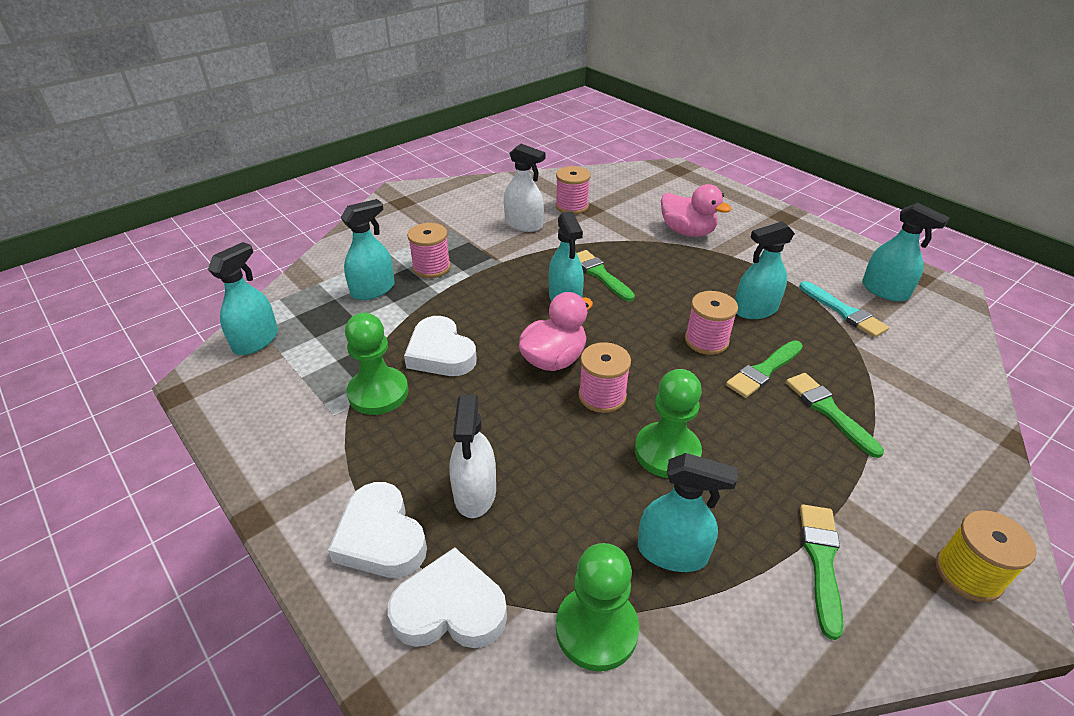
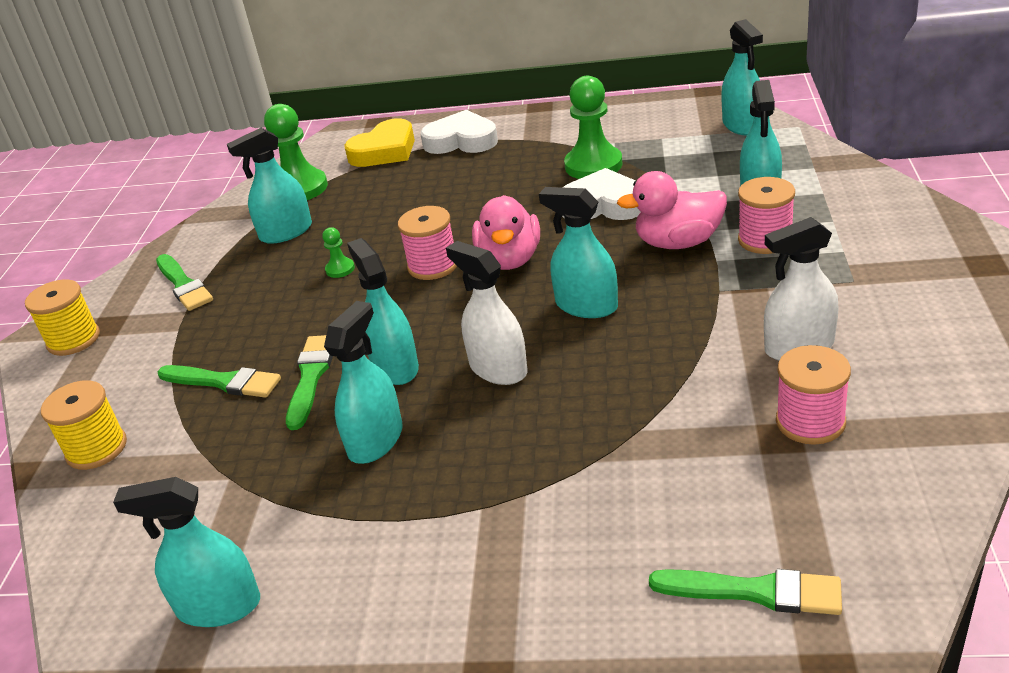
camera: 140 degrees right, 5 degrees down
white heart [388,548,507,648] -> yellow heart [344,118,415,167]
white spray bottle [449,395,496,518] -> white spray bottle moved to [446,241,527,385]
green brush [577,250,635,302] -> green brush moved to [649,569,842,615]
green pawn [635,369,702,478] -> green pawn [322,227,355,278], size x0.46
pink duck [661,184,732,237] -> pink duck moved to [617,171,727,249]
pink spool [685,291,738,355] -> turquoise spray bottle [347,238,419,385]
turquoise brush [799,281,889,338] -> none
none -> yellow spool [41,380,127,470]

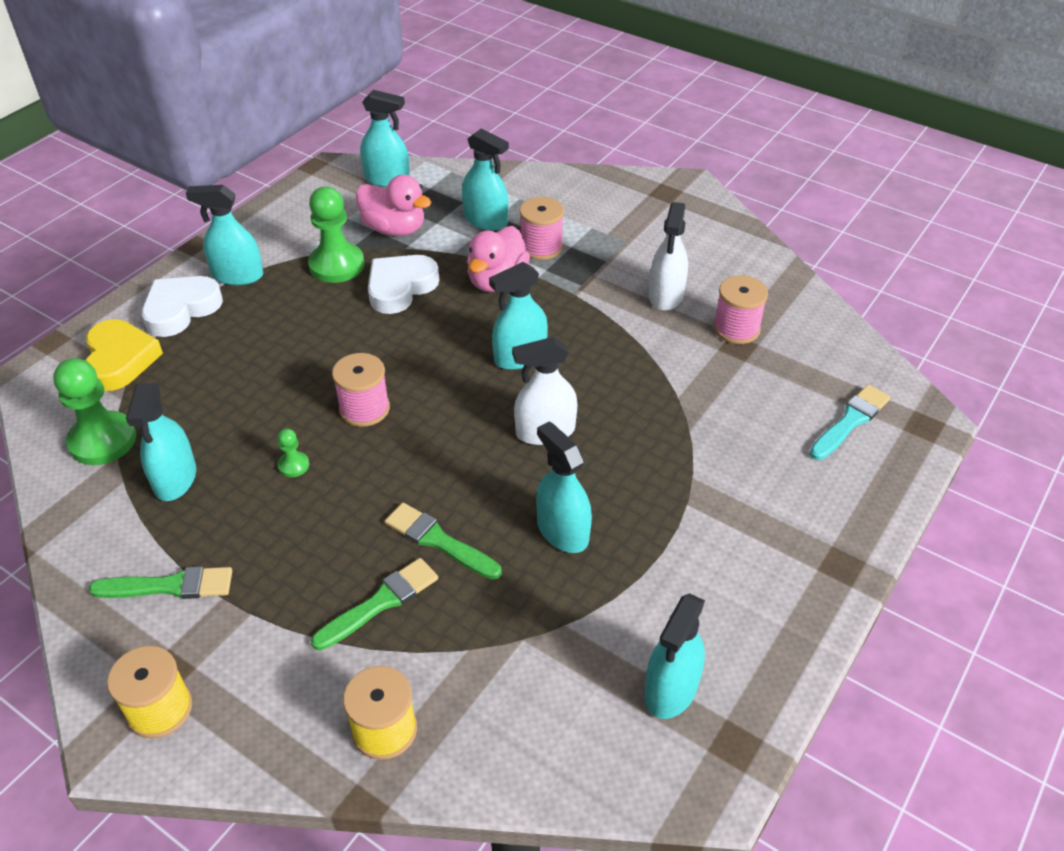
camera: 65 degrees left, 10 degrees up
turquoise spray bottle [347,238,419,385] -> turquoise spray bottle moved to [186,185,263,285]
pink duck [472,195,540,270] -> pink duck moved to [356,175,432,236]
green brush [649,569,842,615] -> turquoise brush [810,384,890,460]

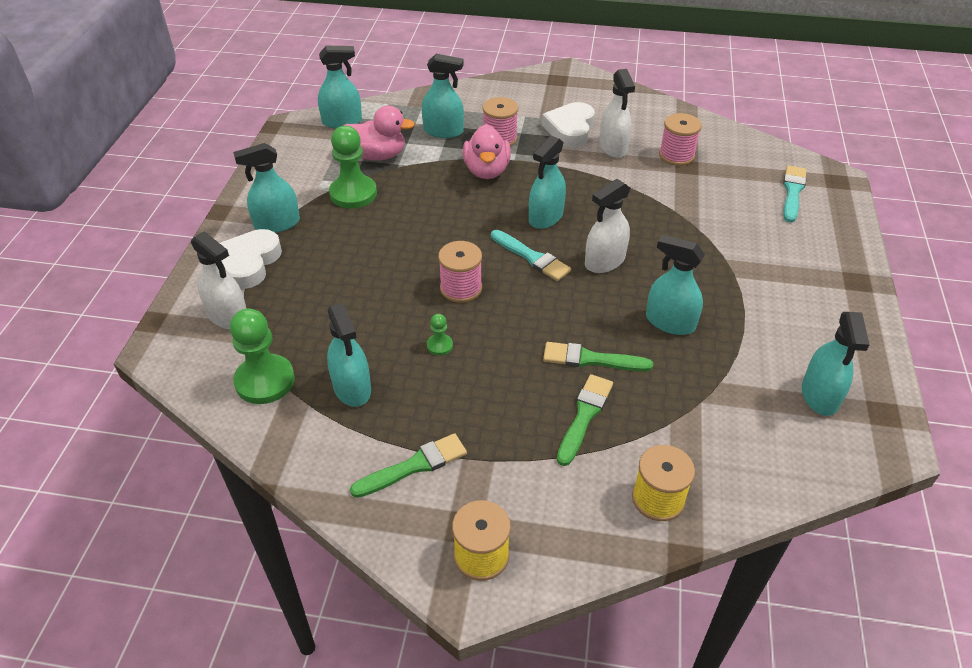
camera: 25 degrees left, 0 degrees up
yellow heart [85,319,163,391] -> white spray bottle [191,231,246,329]
white heart [368,255,439,314] -> white heart moved to [542,102,595,147]
none -> turquoise brush [491,230,571,281]

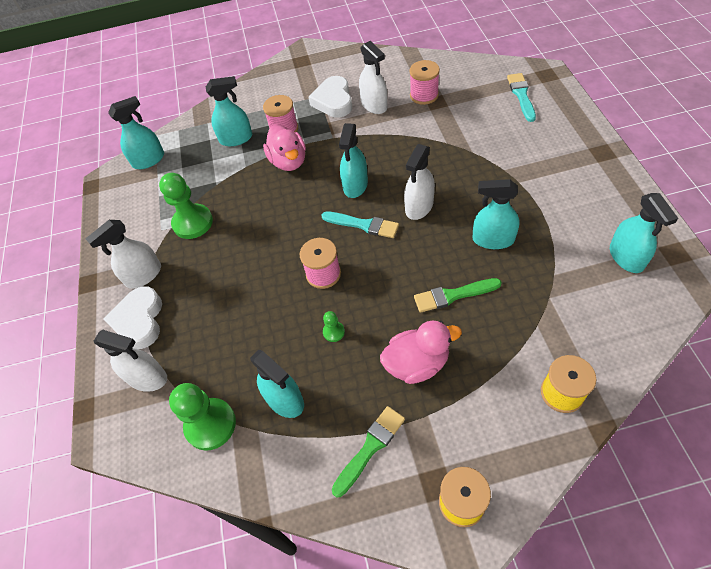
camera: 15 degrees left, 10 degrees up
turquoise spray bottle [233,143,300,233] -> white spray bottle [85,220,161,289]
pink duck [344,105,415,161] -> pink duck moved to [380,321,462,384]
green brush [557,374,613,466] -> none

